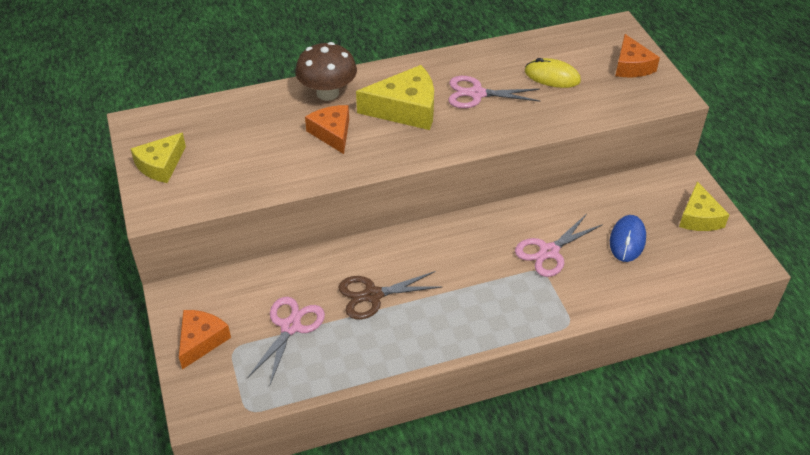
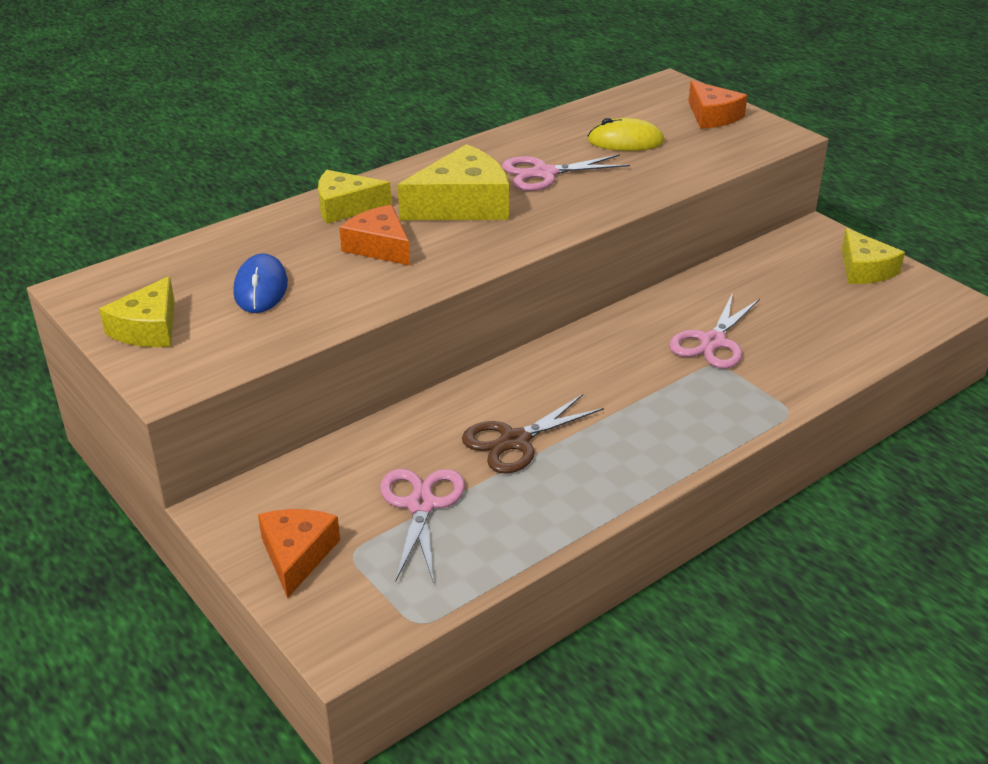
camera: 20 degrees left, 10 degrees down
brown mushroom [295,42,357,101] -> yellow cheese [318,170,391,224]
blue mouse [610,215,646,262] -> blue mouse moved to [233,253,288,313]

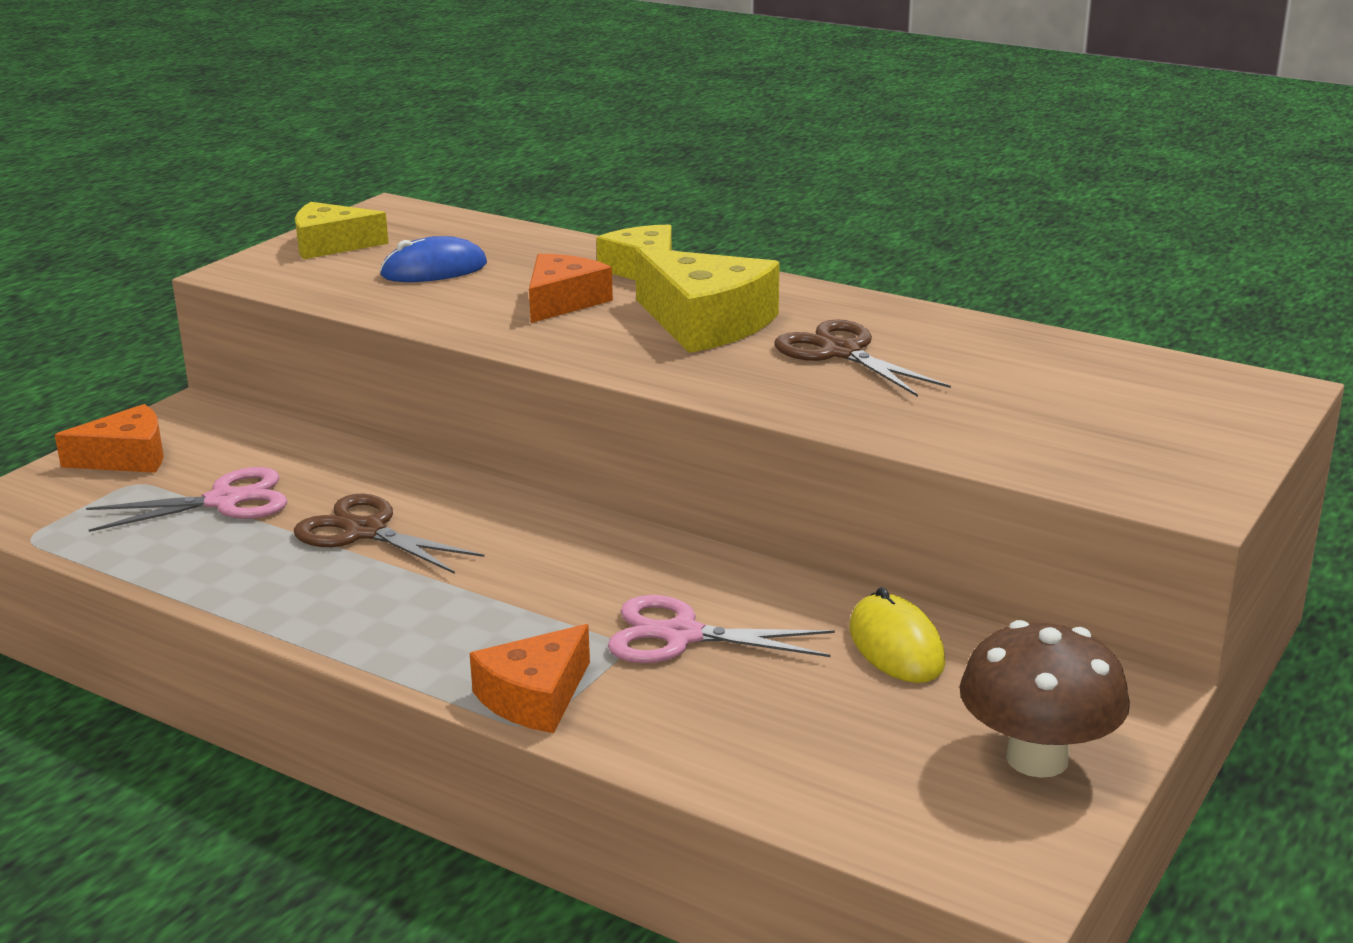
camera: 70 degrees right, 10 degrees down
pink scissors [502,154,630,191] -> brown scissors [775,319,951,397]
yellow mouse [588,118,664,151] -> yellow mouse moved to [850,587,946,683]
orange cheese [688,81,748,129] -> orange cheese moved to [470,624,590,733]
yellow cheese [842,228,905,284] -> brown mushroom [960,620,1130,778]

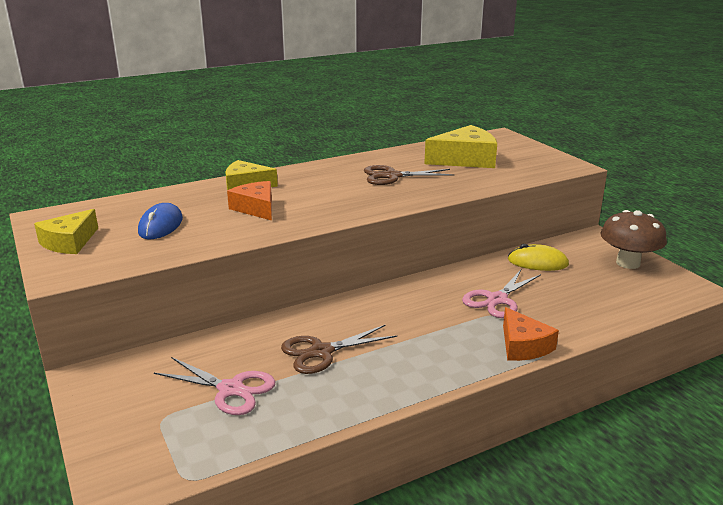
camera: 60 degrees left, 0 degrees up
orange cheese [55,404,164,473] -> none
pink scissors [86,467,287,532] -> pink scissors turned 105 degrees clockwise [154,357,276,415]
yellow cheese [635,248,780,353] -> yellow cheese moved to [424,125,497,168]

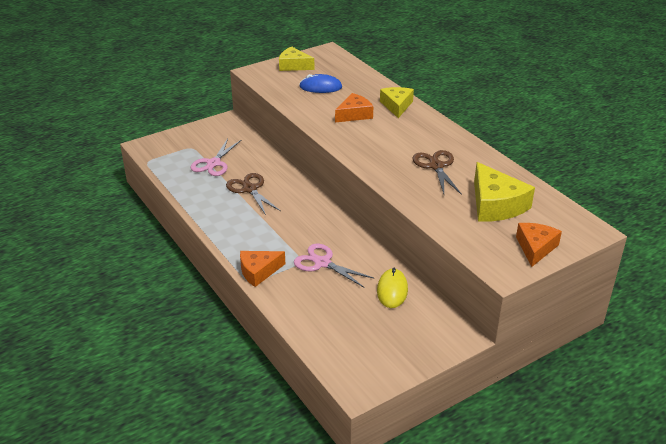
camera: 85 degrees right, 10 degrees up
brown mushroom [600,210,667,269] -> none
none -> orange cheese [516,223,562,267]

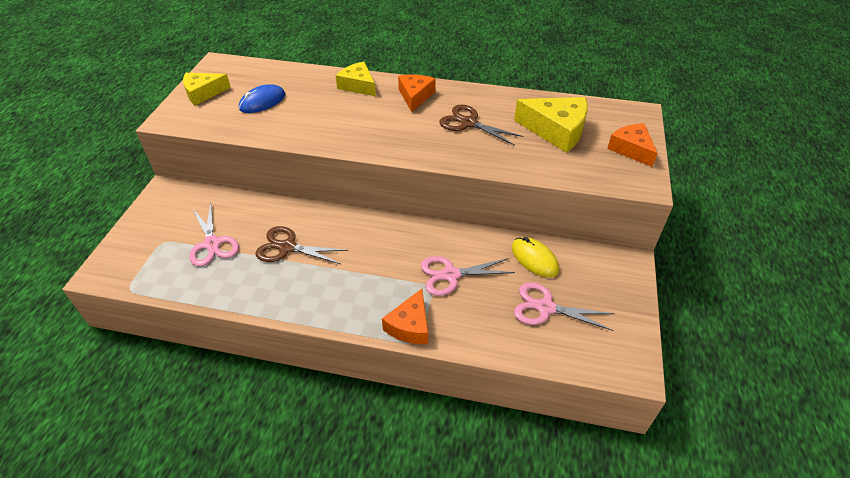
camera: 45 degrees left, 10 degrees up
orange cheese [335,93,373,123] -> orange cheese moved to [398,74,436,112]
none -> pink scissors [514,282,615,331]

